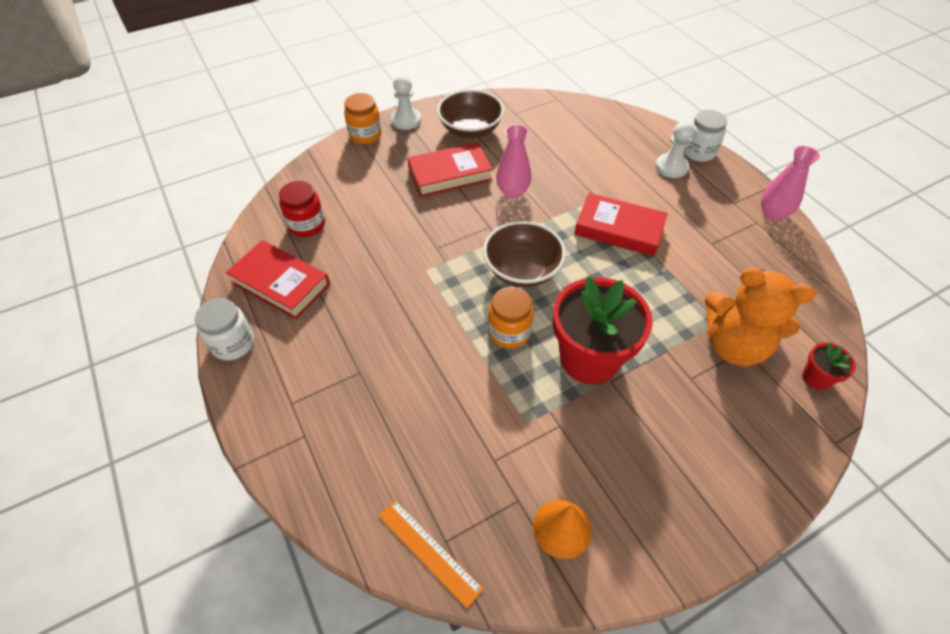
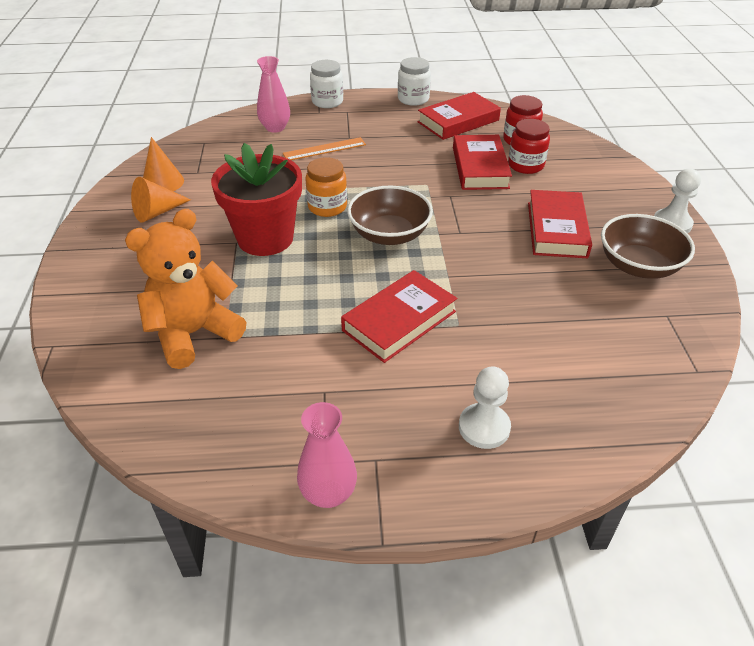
camera: 115 degrees right, 10 degrees down
orange jar [344,93,382,144] -> none
orange ruler [379,500,484,608] -> orange ruler moved to [283,137,366,160]
pink vase [496,124,531,199] -> pink vase moved to [257,56,290,133]
white jar [684,109,727,162] -> white jar moved to [310,60,343,108]
red flower pot [802,342,856,390] -> none
none -> orange cone [131,177,191,223]
none -> red book [453,135,512,190]
none -> red jar [508,119,550,174]

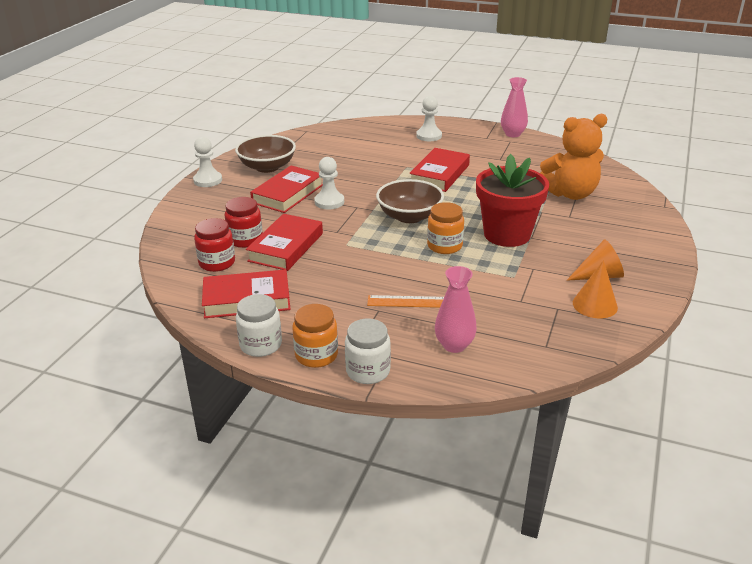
camera: 155 degrees left, 10 degrees down
red book [341,270,457,363] -> red book turned 45 degrees counterclockwise [409,148,470,192]
none -> orange jar [293,304,338,368]
none -> white pawn [314,157,344,209]

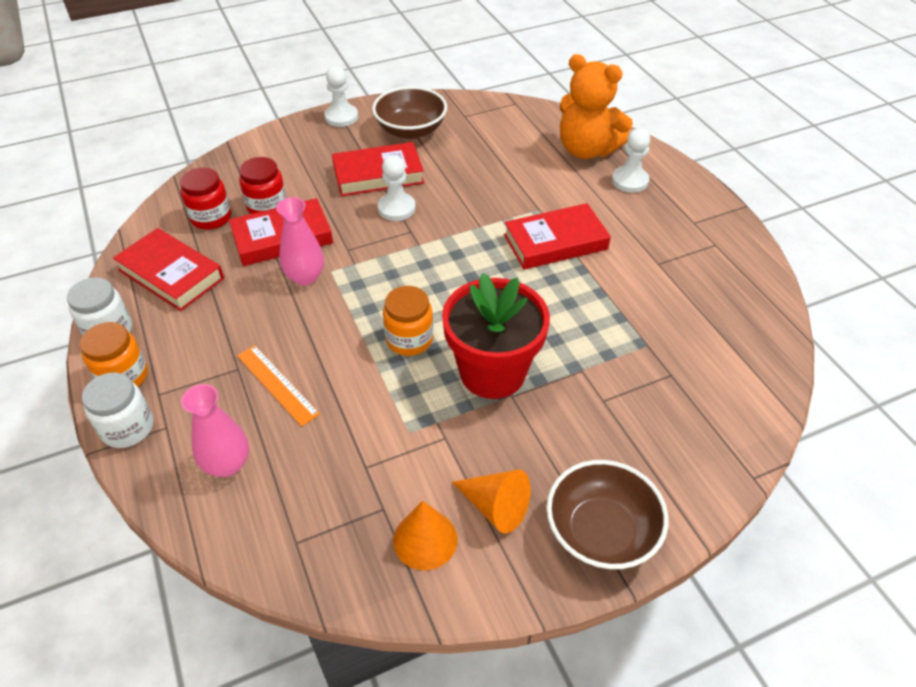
camera: 45 degrees right, 15 degrees up
brown bowl [376,179,444,223] -> brown bowl moved to [547,460,669,570]
pink vase [501,77,528,137] -> pink vase moved to [276,197,324,286]
orange teddy bear [540,114,608,200] -> orange teddy bear moved to [560,54,633,159]

